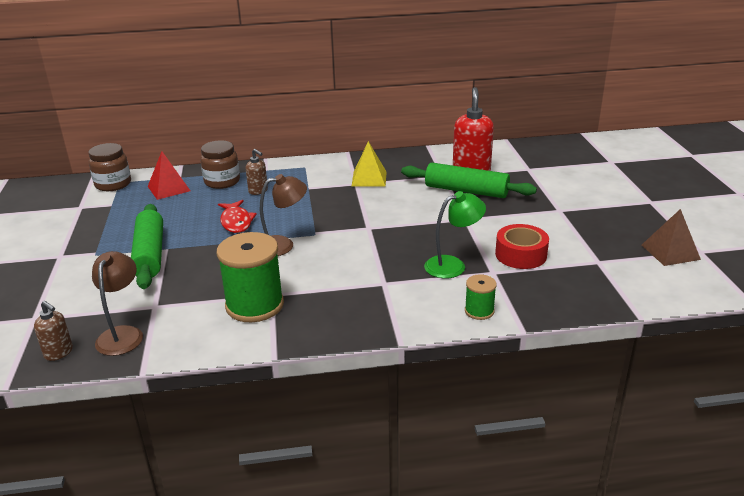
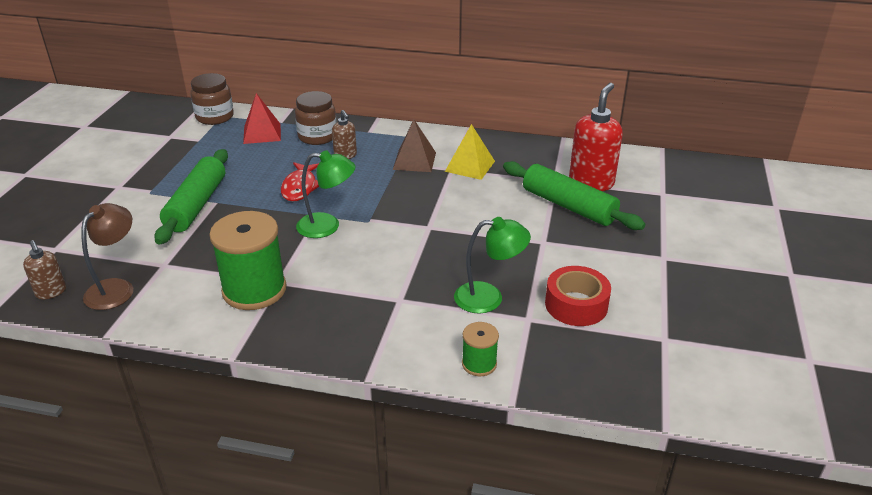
camera: 20 degrees right, 5 degrees up
brown lamp [260,174,307,256] -> green lamp [296,150,355,238]
brown pyramid [642,209,701,266] -> brown pyramid moved to [393,120,436,172]

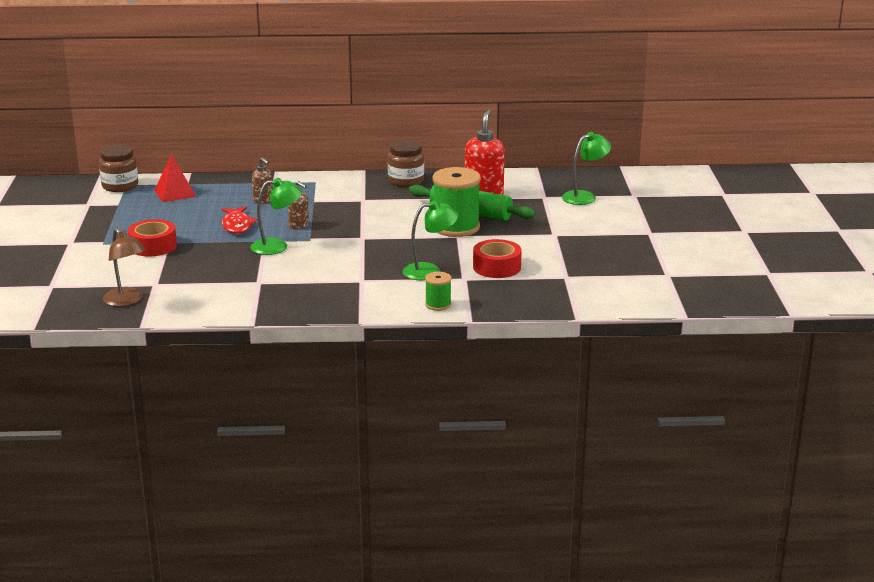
camera: 15 degrees left, 10 degrees down
brown soap dispenser [23,240,66,299] -> brown soap dispenser moved to [288,181,309,229]
brown lamp [82,203,133,310] -> brown lamp turned 135 degrees clockwise [103,228,146,307]
green rolling pin [155,149,228,244] -> red tape [128,219,177,256]
green spool [209,211,287,310] -> green spool moved to [432,167,481,237]
brown jar [295,91,337,145] -> brown jar moved to [388,140,424,187]
brown pyramid [393,120,436,172] -> none
yellow pyramid [445,124,495,180] -> none
none -> green lamp [562,132,611,205]

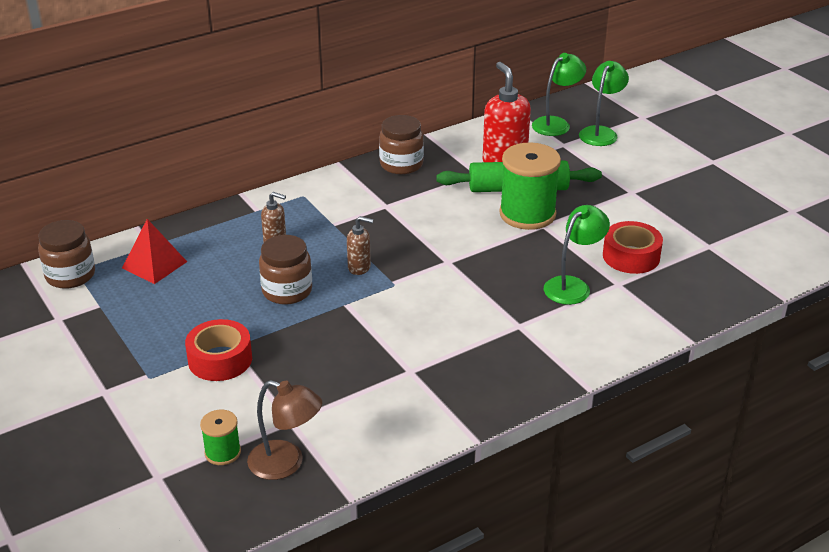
camera: 30 degrees left, 10 degrees up
red fish [221,206,257,234] -> brown jar [259,235,312,305]
green lamp [251,178,302,255] -> green lamp moved to [532,53,586,136]
green spool [425,272,452,311] -> green spool moved to [200,410,241,465]

